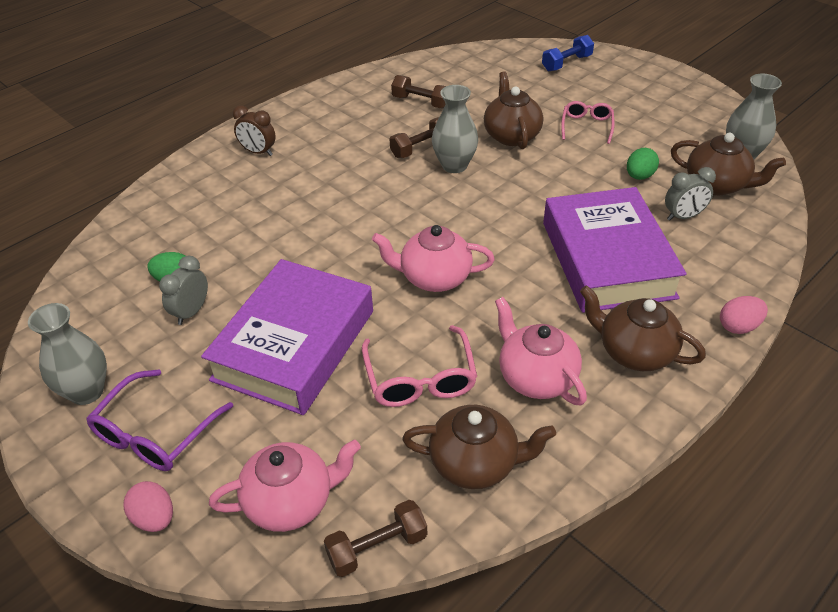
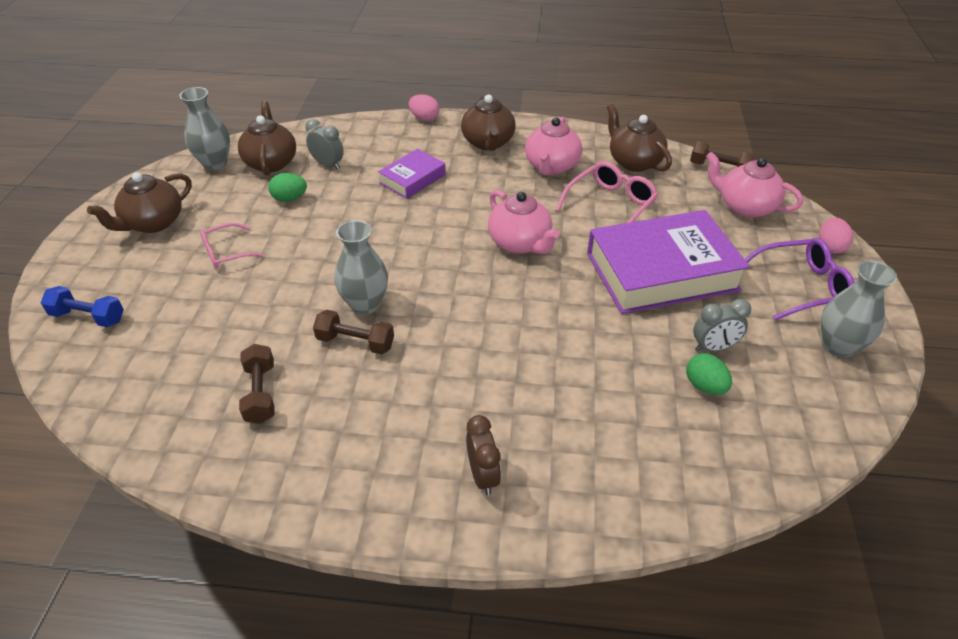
camera: 130 degrees left, 0 degrees up
brown teapot [484,71,543,149] -> brown teapot moved to [87,172,192,233]
purple book [543,187,687,313] -> purple book [378,149,446,199], size x0.50

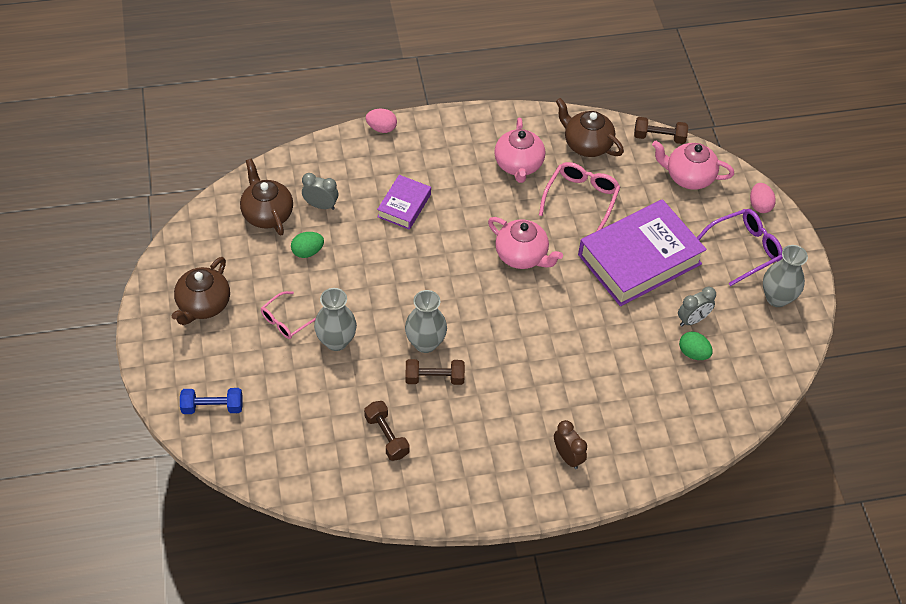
camera: 20 degrees left, 10 degrees up
grey vase [179,87,230,170] -> grey vase moved to [314,288,357,351]
brown teapot [461,95,516,151] -> none

